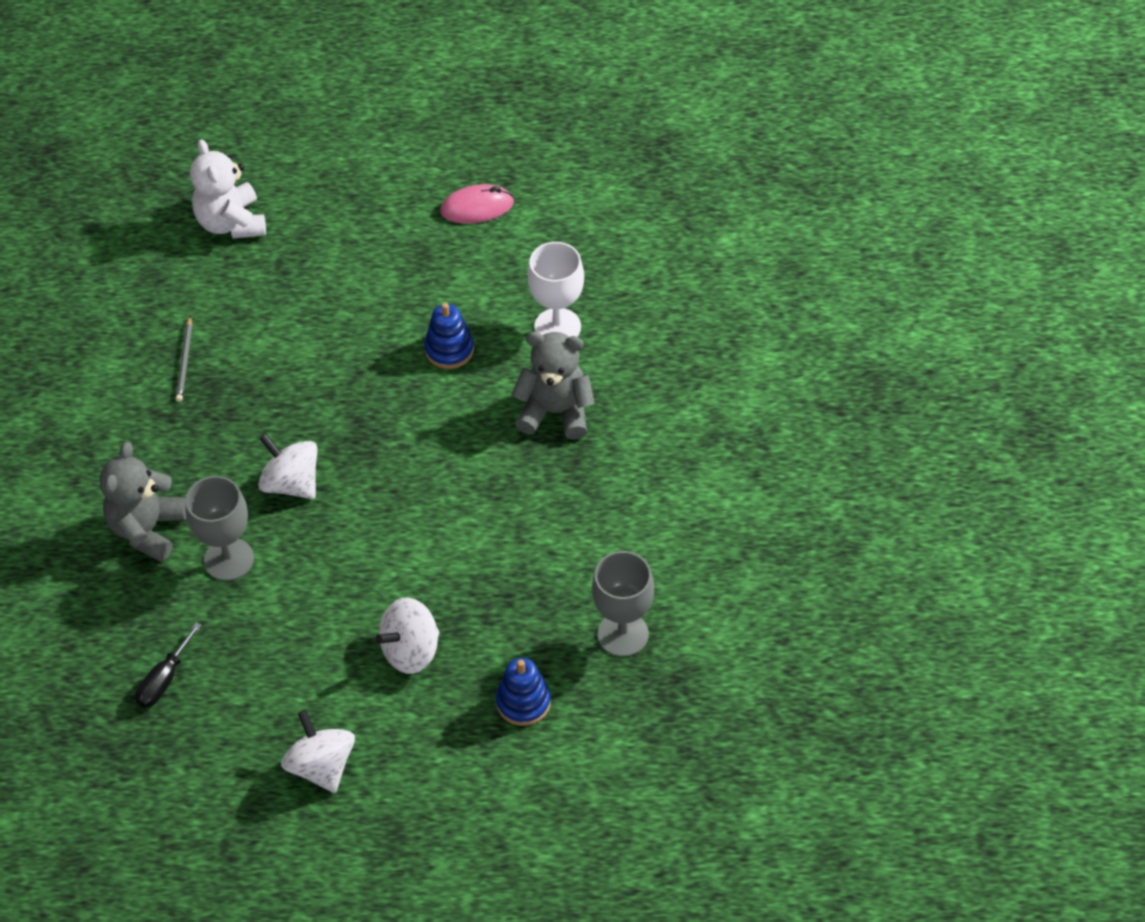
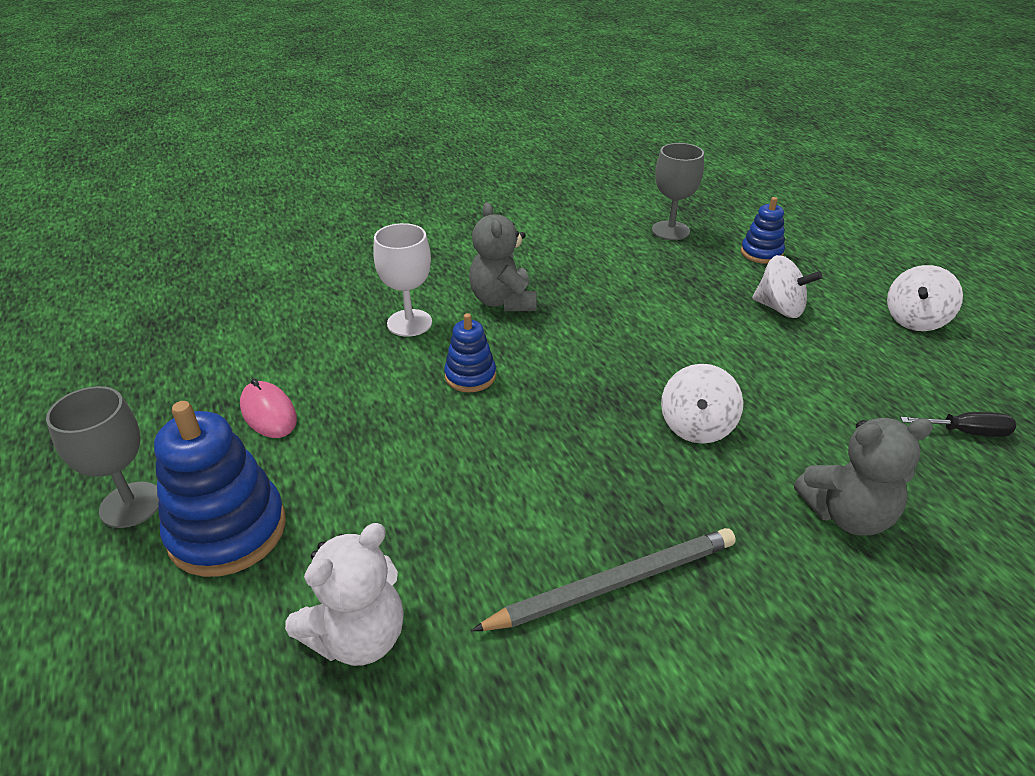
camera: 115 degrees left, 15 degrees down
grey pencil [176,316,192,402] -> grey pencil [471,528,736,631], size x1.97
grey goblet [185,476,254,581] -> grey goblet moved to [46,386,159,528]
none -> blue stacking toy [154,401,286,577]

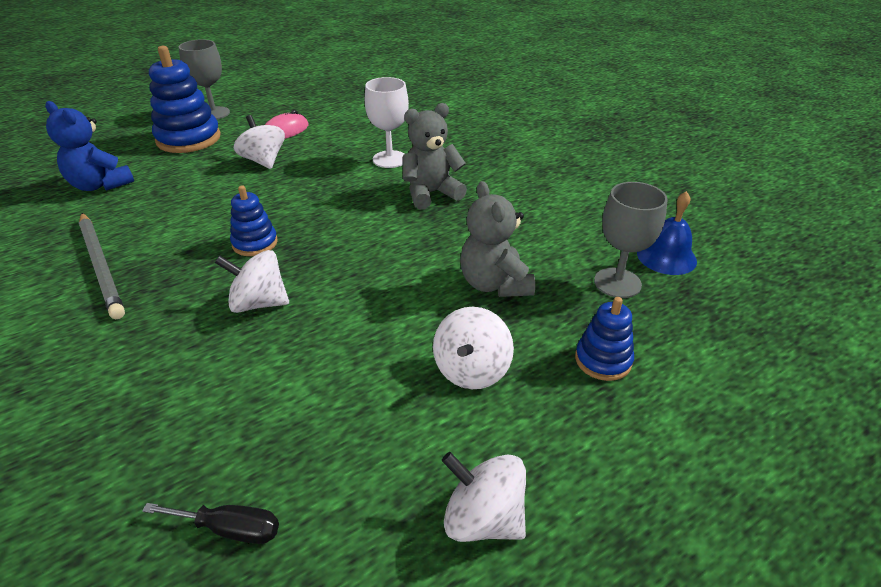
camera: 80 degrees right, 0 degrees up
white teddy bear [285,523,404,666] -> blue teddy bear [45,101,134,191]
blue stacking toy [444,313,496,392] -> blue stacking toy moved to [230,185,278,256]
grey teddy bear [794,418,933,535] -> grey teddy bear moved to [460,181,535,297]
black screwdriver [900,412,1016,437] -> black screwdriver turned 75 degrees counterclockwise [142,503,279,544]
none -> white spinning top [234,115,285,169]
none -> blue bell [637,191,697,275]

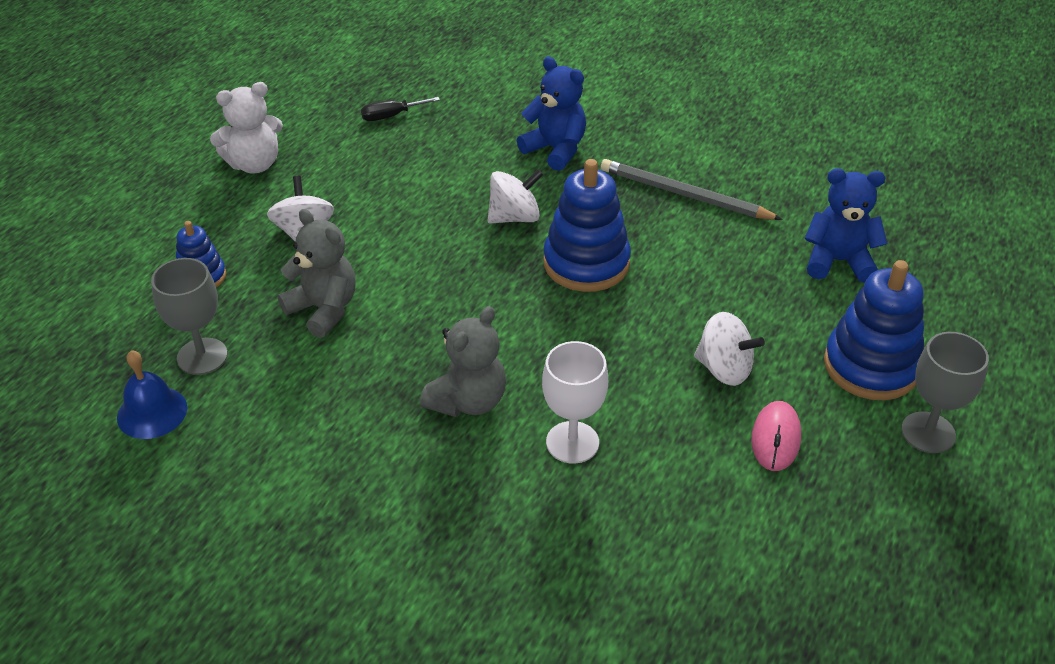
camera: 150 degrees right, 5 degrees up
blue stacking toy [230,185,278,256] -> blue stacking toy [543,159,631,292], size x1.80
white spinning top [442,452,526,542] -> white teddy bear [210,82,283,173]
none -> blue teddy bear [517,57,586,171]

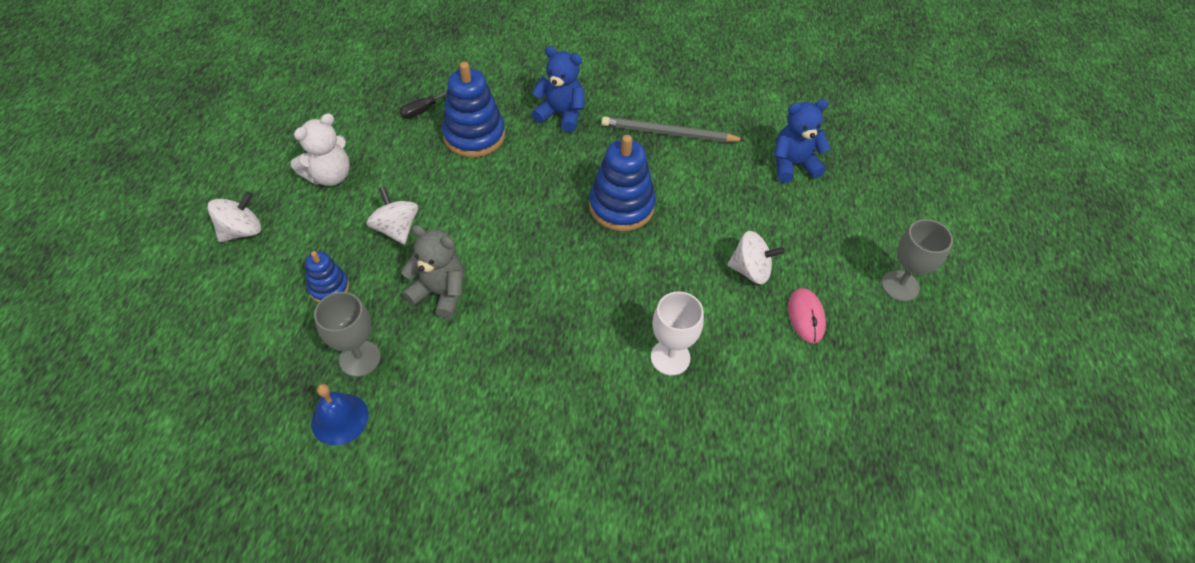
camera: 20 degrees left, 10 degrees up
grey teddy bear [420,306,506,417] -> none
white spinning top [488,169,543,223] -> white spinning top moved to [207,192,261,242]
blue stacking toy [824,260,924,400] -> blue stacking toy moved to [442,62,505,157]

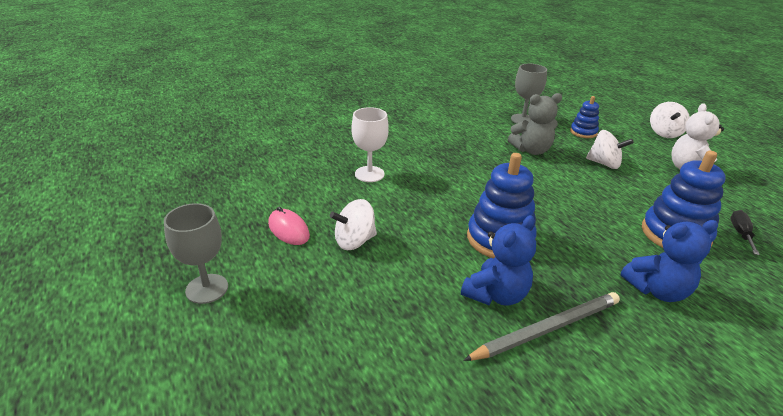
camera: 145 degrees right, 20 degrees down
blue bell [311,384,369,446] -> none
blue teddy bear [774,99,831,183] -> blue teddy bear moved to [461,215,536,306]

